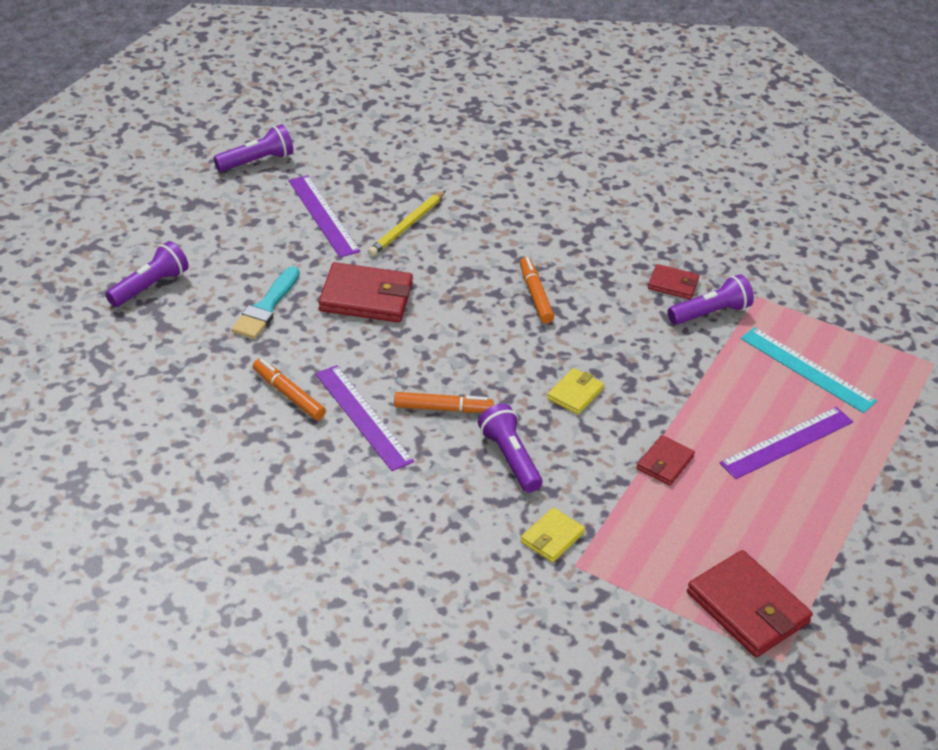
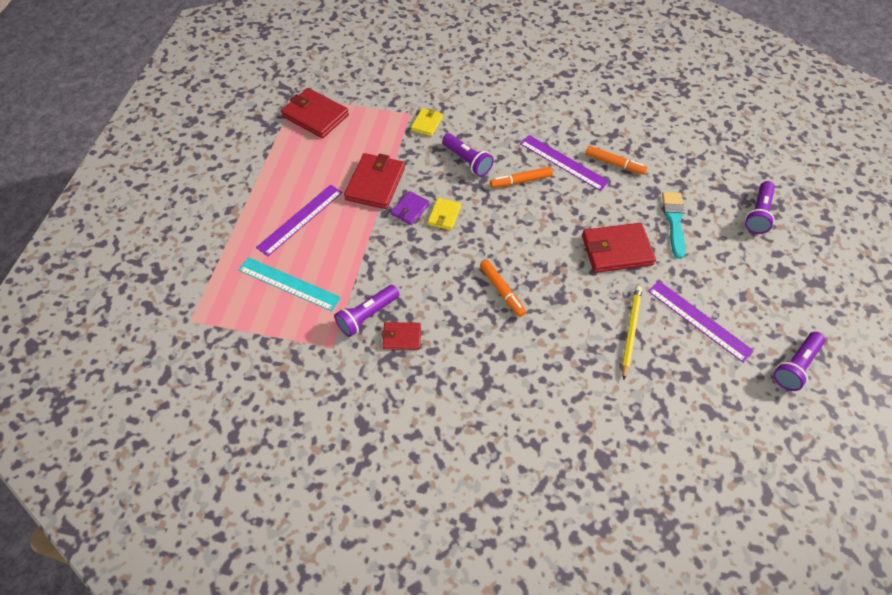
camera: 165 degrees right, 15 degrees up
red wallet [637,435,695,485] -> red wallet [344,153,405,209], size x1.81
none -> purple wallet [391,191,430,225]

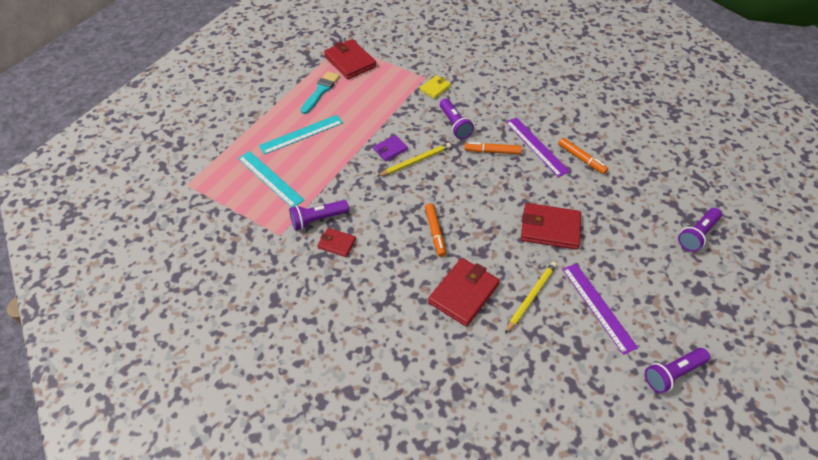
camera: 20 degrees right, 5 degrees down
purple ruler [256,185,342,256] -> turquoise ruler [259,115,343,155]
red wallet [344,153,405,209] -> red wallet moved to [428,258,500,327]
yellow wallet [428,198,461,230] -> yellow pencil [377,143,451,177]
turquoise brush [662,192,685,259] -> turquoise brush moved to [301,71,340,114]

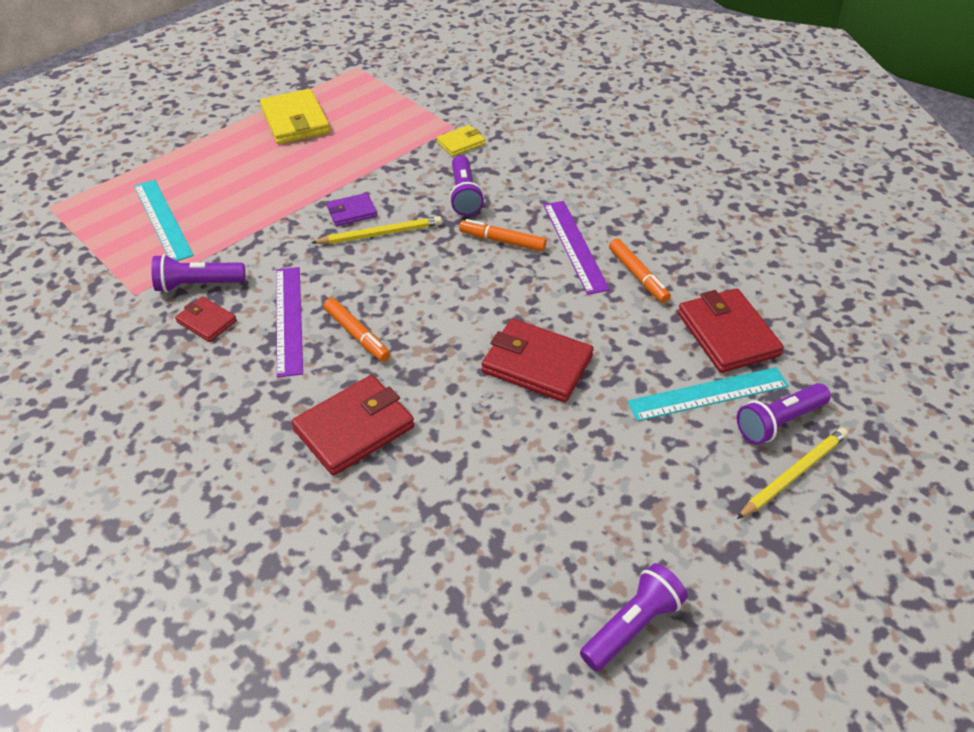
camera: 15 degrees right, 5 degrees down
turquoise ruler [259,115,343,155] -> turquoise ruler moved to [627,367,789,421]
turquoise brush [301,71,340,114] -> yellow wallet [260,89,330,144]
red wallet [324,39,376,79] -> red wallet moved to [678,288,784,373]
orange marker [425,203,446,257] -> orange marker turned 45 degrees counterclockwise [323,298,391,362]
yellow pencil [505,262,557,334] -> yellow pencil moved to [737,428,848,519]
purple ruler [562,264,638,355] -> purple ruler moved to [276,267,303,378]
purple flashlight [645,348,710,393] -> purple flashlight turned 150 degrees clockwise [580,563,688,671]

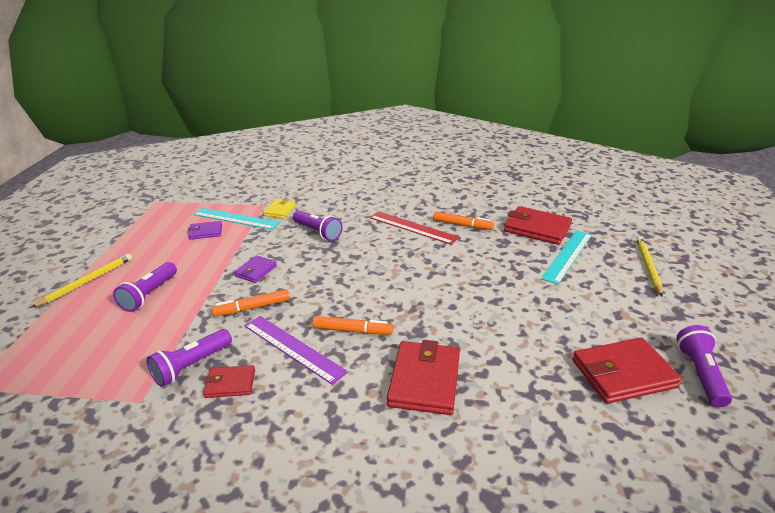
camera: 40 degrees left, 15 degrees down
turquoise ruler [134,180,194,261] -> turquoise ruler moved to [193,208,281,230]
yellow wallet [260,89,330,144] -> none
yellow pencil [311,216,442,244] -> yellow pencil moved to [31,254,132,308]
orange marker [459,219,547,252] -> orange marker moved to [211,289,290,317]
red wallet [482,318,594,403] -> red wallet moved to [572,338,682,404]
purple ruler [543,201,610,295] -> red ruler [370,211,459,245]
purple flashlight [737,383,831,445] -> purple flashlight moved to [113,262,177,312]
none -> purple wallet [188,221,222,240]

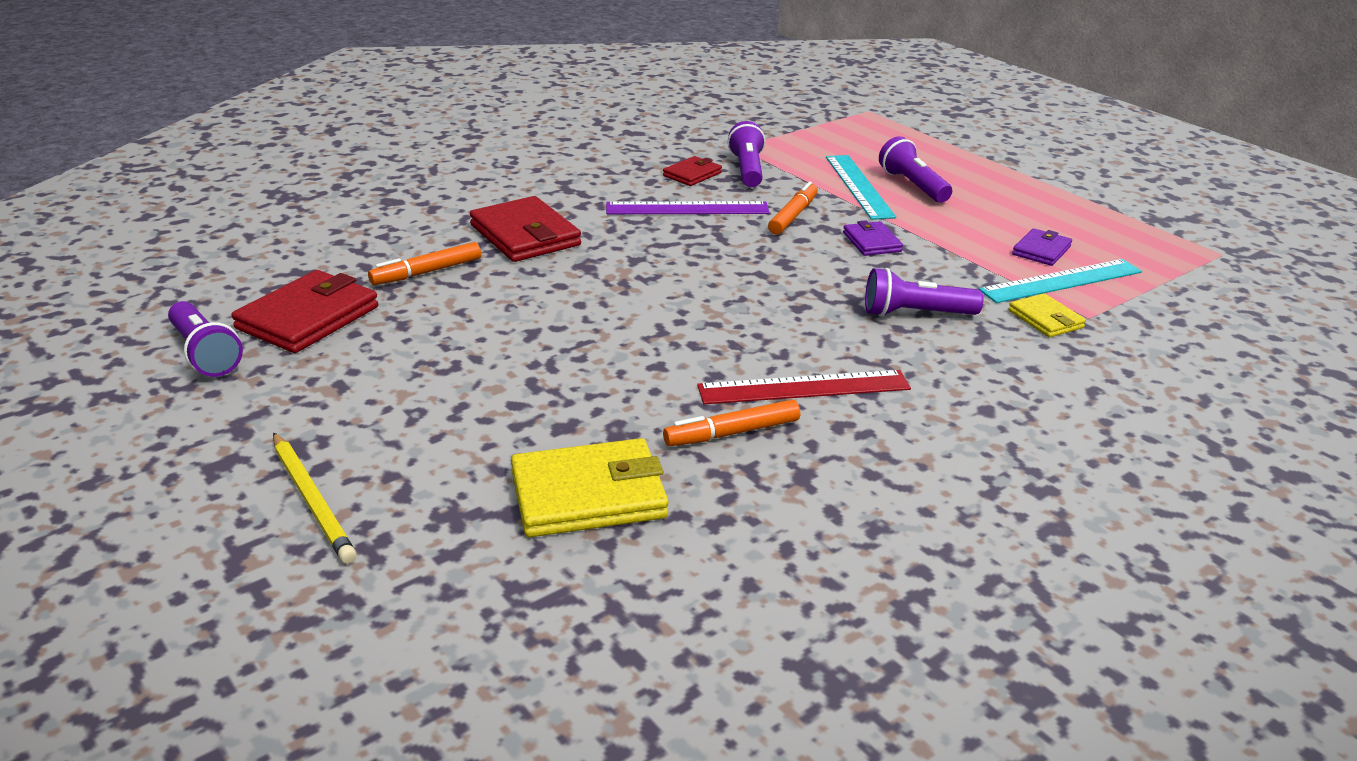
camera: 135 degrees right, 0 degrees up
yellow pencil [31,254,132,308] -> none
orange marker [312,316,393,334] -> orange marker moved to [368,242,481,285]
red wallet [504,206,572,245] -> yellow wallet [511,438,669,537]
turquoise ruler [541,230,592,285] -> turquoise ruler moved to [826,155,896,220]

